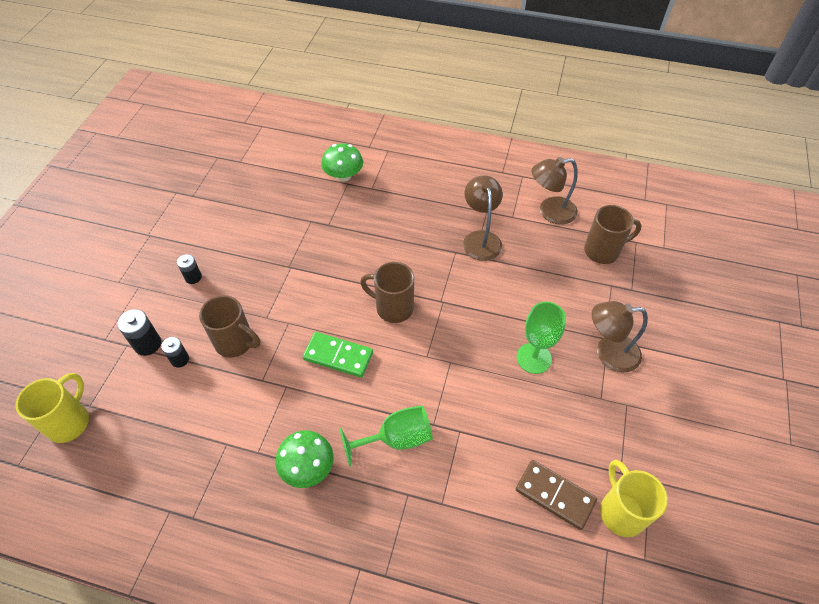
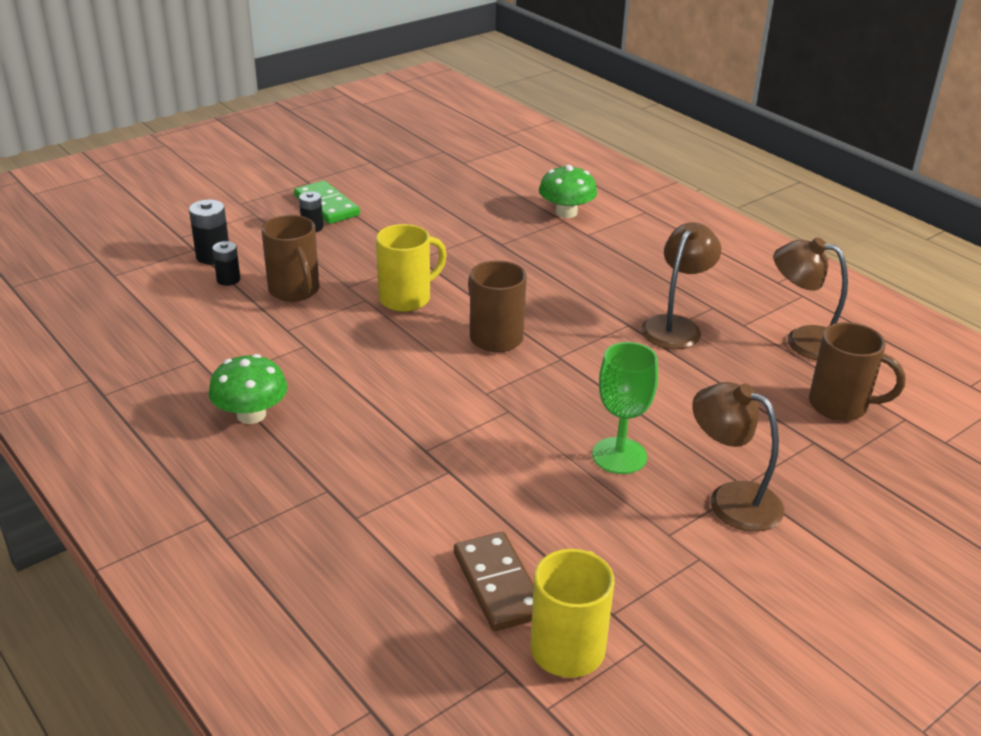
camera: 35 degrees right, 20 degrees down
yellow mug [15,373,89,443] -> yellow mug moved to [376,224,447,312]
green domino [303,332,373,378] -> green domino moved to [294,181,360,224]
green goblet [339,405,433,467] -> none

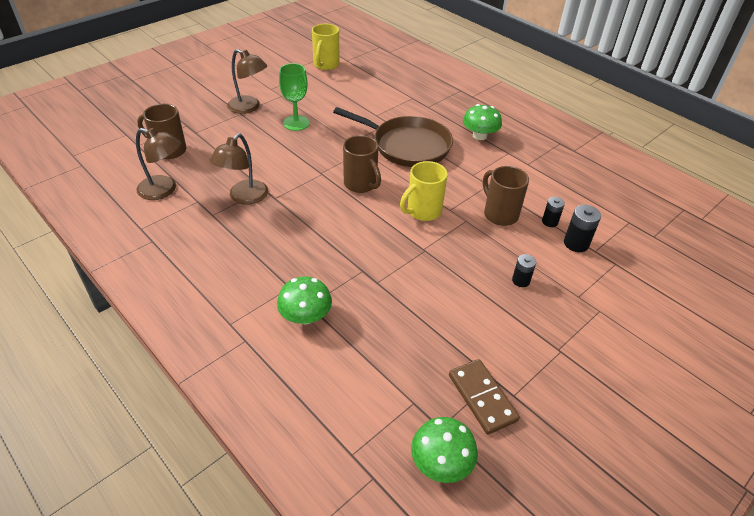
camera: 175 degrees right, 10 degrees up
green domino [294,181,360,224] -> none
brown domino [454,532,534,631] -> brown domino moved to [449,359,520,435]
none -> brown pan [333,107,453,167]
none -> green mushroom [411,417,478,483]

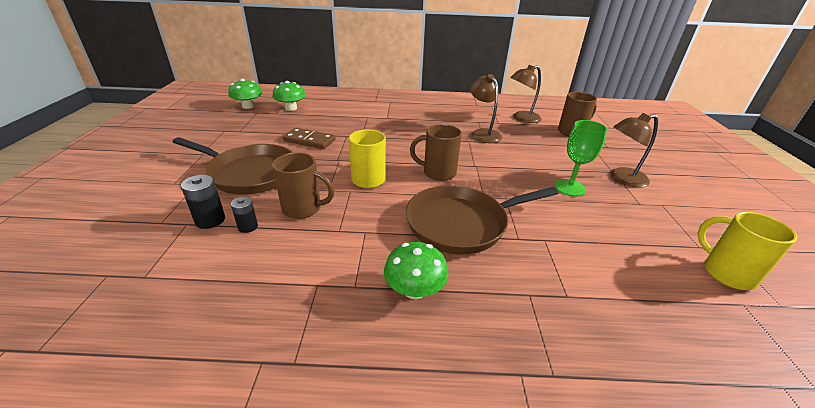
camera: 135 degrees right, 10 degrees down
green mushroom [277,276,332,325] -> green mushroom moved to [272,81,306,111]
brown domino [449,359,520,435] -> brown domino moved to [283,128,335,149]
black battery [512,254,536,287] -> brown pan [173,137,294,195]

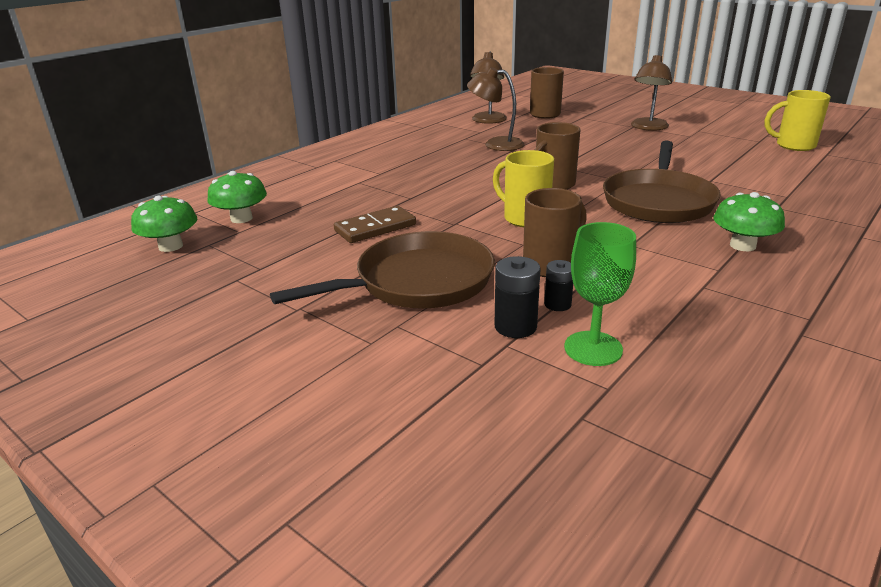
camera: 50 degrees left, 5 degrees down
green goblet [554,120,607,196] -> green goblet moved to [564,222,636,366]

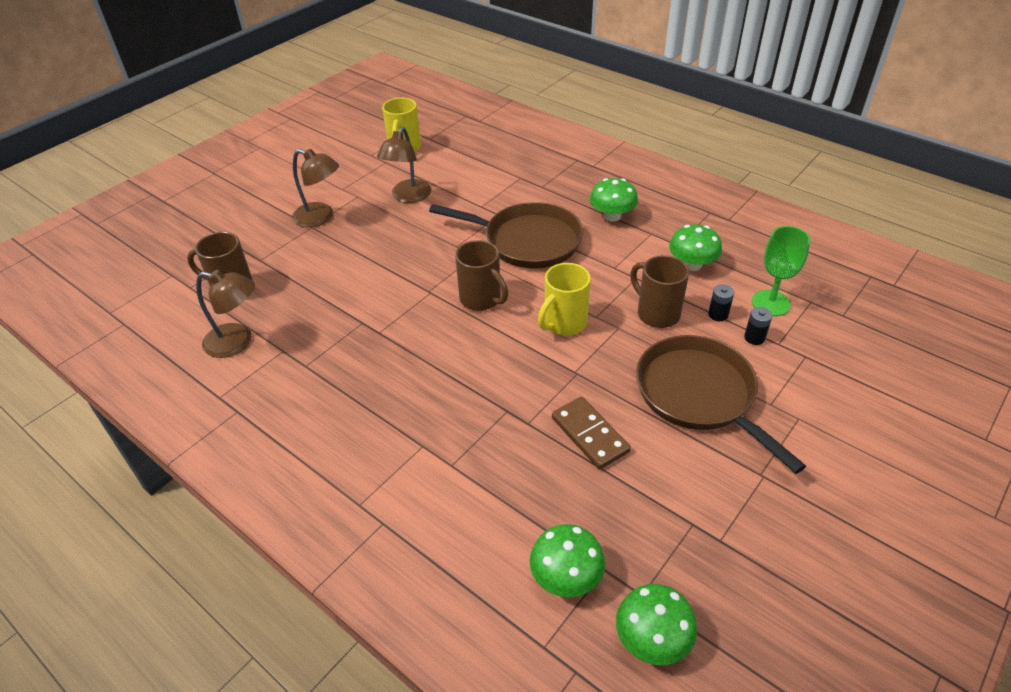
camera: 90 degrees left, 15 degrees up
brown lamp [467,67,524,151] -> brown lamp moved to [377,127,431,203]
black battery [495,256,540,338] -> black battery [744,307,772,345], size x0.67
none -> green mushroom [669,224,722,271]

